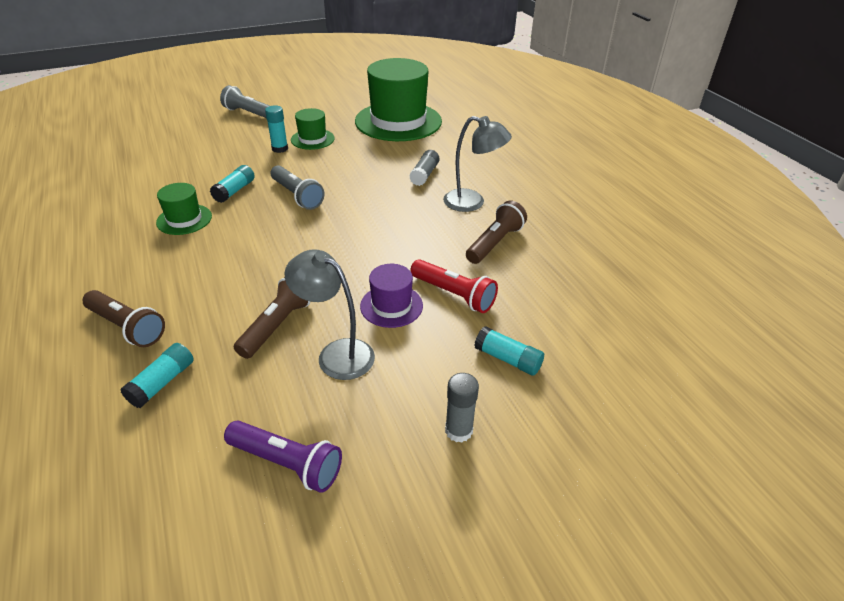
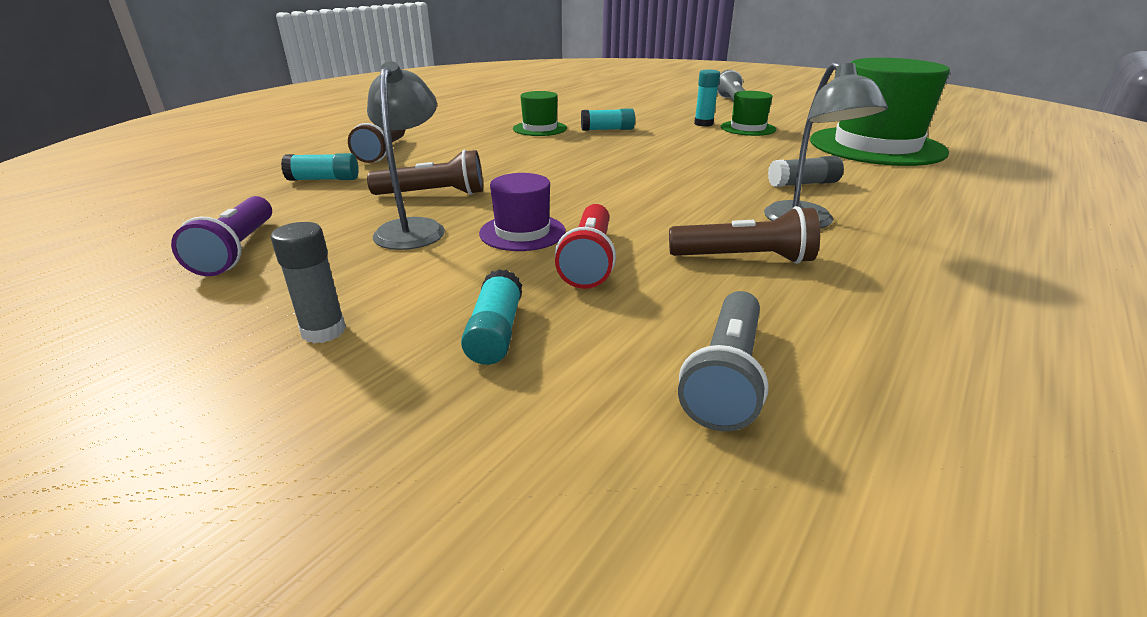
camera: 60 degrees right, 10 degrees down
grey flashlight [271,165,325,210] -> grey flashlight moved to [678,291,769,431]

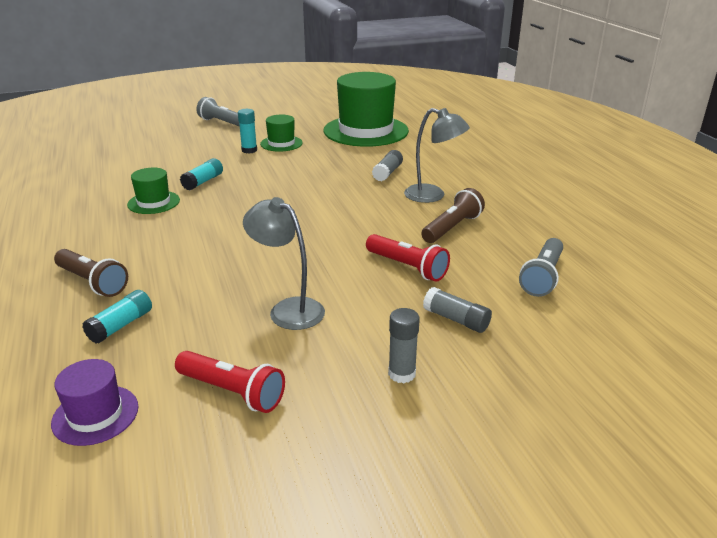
camera: 55 degrees left, 0 degrees up
purple flashlight [171,196,272,276] -> red flashlight [175,351,285,413]
brown flashlight [367,150,483,195] -> none
turquoise glue stick [461,269,522,365] -> grey glue stick [423,287,492,333]
purple hat [479,173,566,251] -> purple hat moved to [51,359,138,446]
grey flashlight [678,291,769,431] -> grey flashlight turned 60 degrees clockwise [519,238,563,297]

